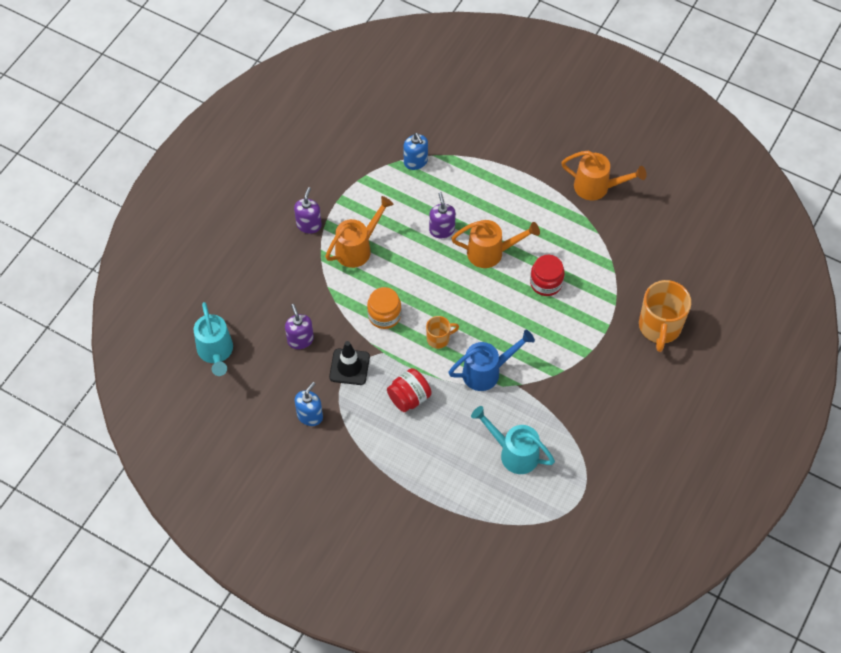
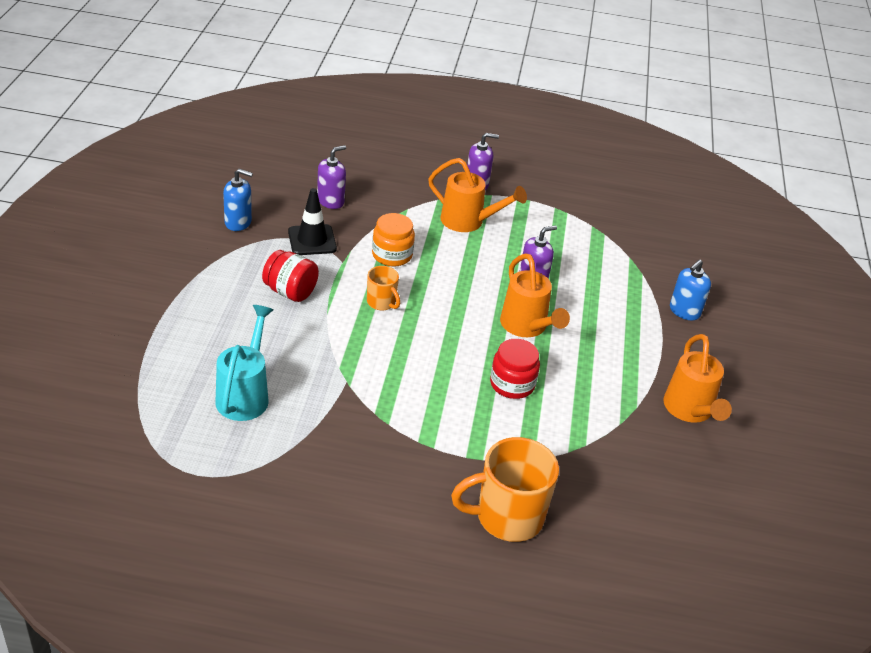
camera: 65 degrees right, 20 degrees down
turquoise watering can [193,302,233,376] -> none
blue soap dispenser [403,133,428,170] -> blue soap dispenser moved to [670,260,711,320]
blue watering can [448,330,535,391] -> none

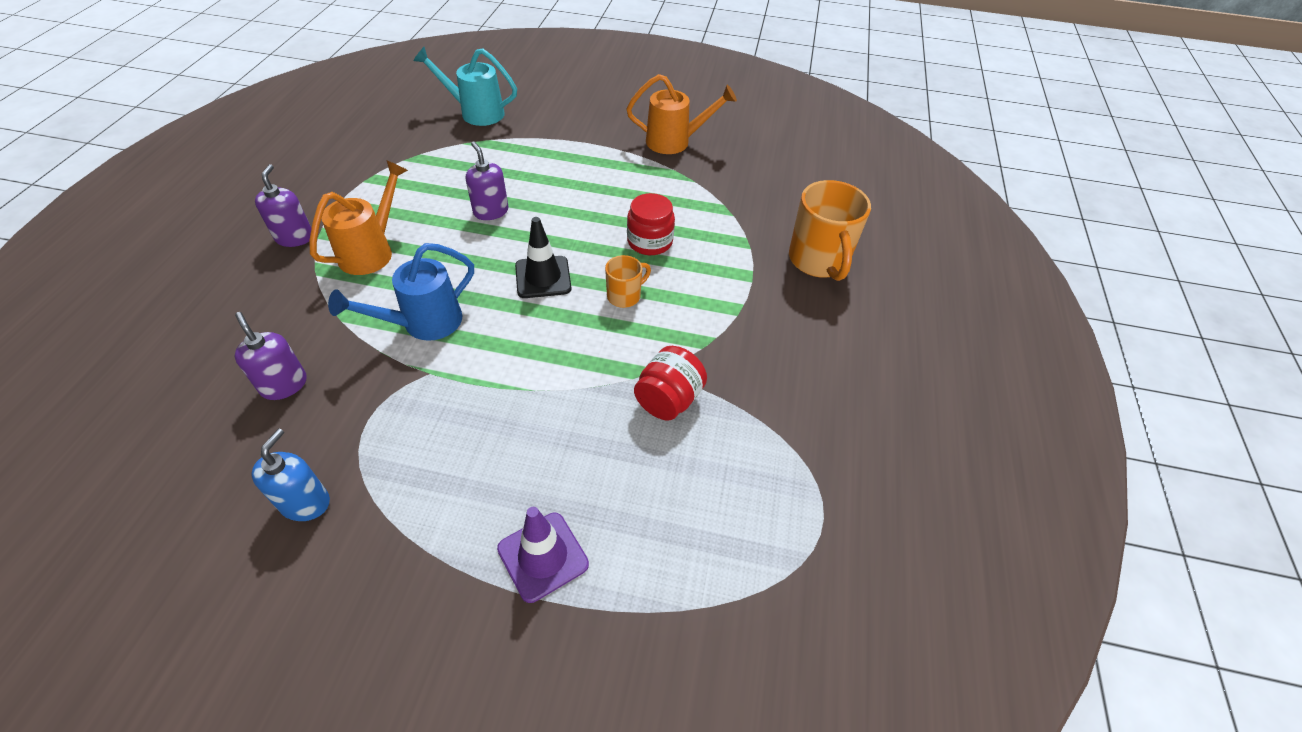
camera: 85 degrees left, 10 degrees up
turquoise watering can [216,305,273,421] -> turquoise watering can moved to [413,47,517,126]
red jar [262,250,319,302] -> red jar moved to [634,346,707,421]
black traffic cone [288,188,337,255] -> black traffic cone moved to [515,217,572,298]
orange mug [367,266,400,310] -> orange mug moved to [605,255,651,308]
orange jar [372,213,415,266] -> blue watering can [328,243,474,341]
orange watering can [500,253,570,337] -> none
blue soap dispenser [670,260,711,320] -> none
none -> purple traffic cone [497,507,589,603]

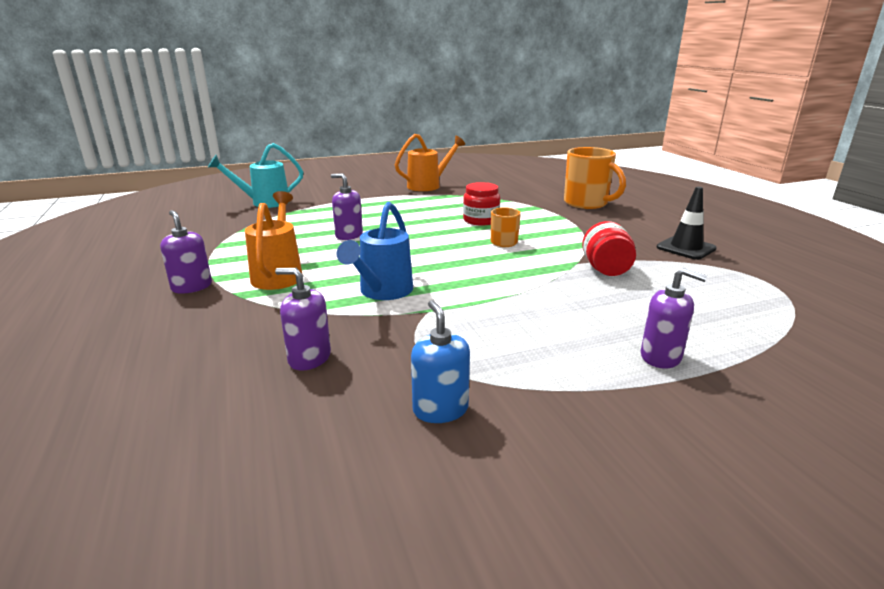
camera: 30 degrees left, 25 degrees down
purple traffic cone [497,507,589,603] -> purple soap dispenser [641,268,707,369]
black traffic cone [515,217,572,298] -> black traffic cone moved to [657,187,717,260]

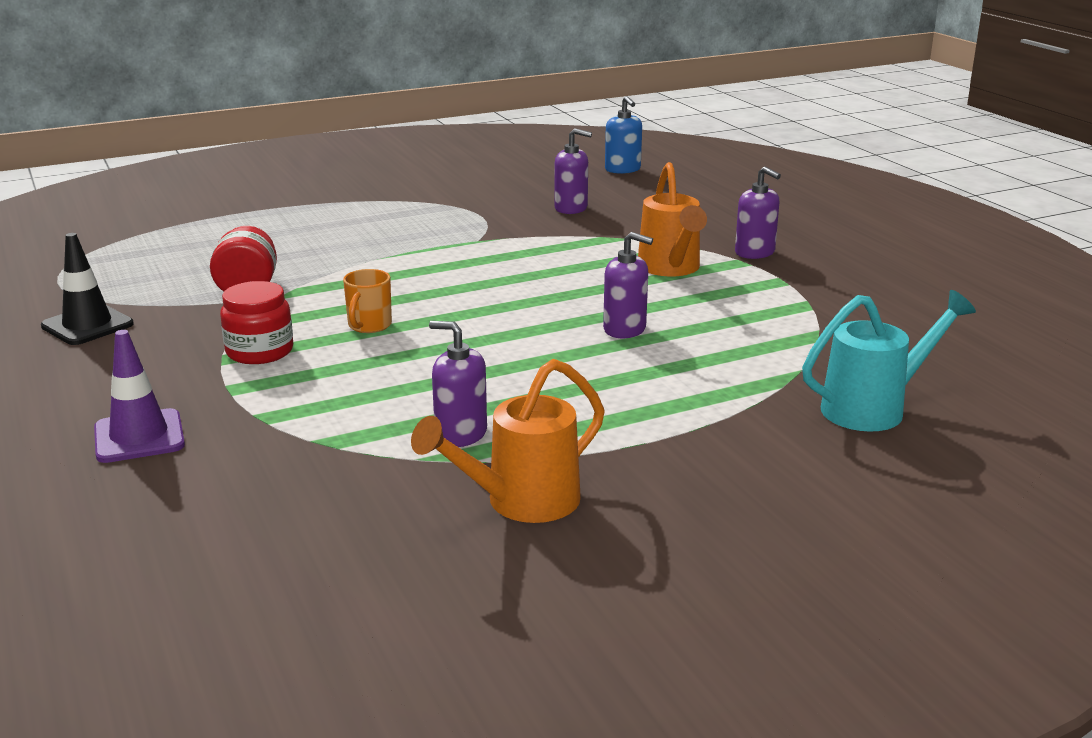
camera: 175 degrees right, 0 degrees up
blue watering can [337,202,413,300] -> none
blue soap dispenser [411,300,470,423] -> blue soap dispenser moved to [605,96,642,174]
red jar [463,182,500,226] -> red jar moved to [220,281,293,364]
orange mug [564,147,626,209] -> purple traffic cone [94,330,185,463]
purple soap dispenser [641,268,707,369] -> purple soap dispenser moved to [429,321,487,447]

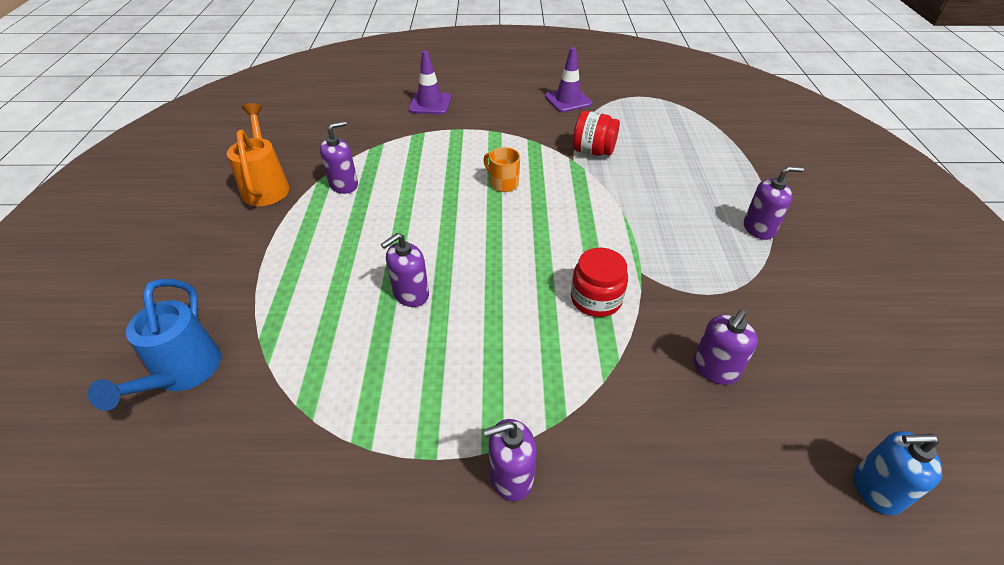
camera: 115 degrees right, 20 degrees up
black traffic cone [41,233,134,345] -> purple traffic cone [545,47,592,112]
red jar [220,281,293,364] -> red jar moved to [571,248,628,317]
orange watering can [638,162,707,276] -> none
turquoise watering can [802,290,976,432] -> blue watering can [88,279,221,411]
none -> purple soap dispenser [744,166,804,240]

